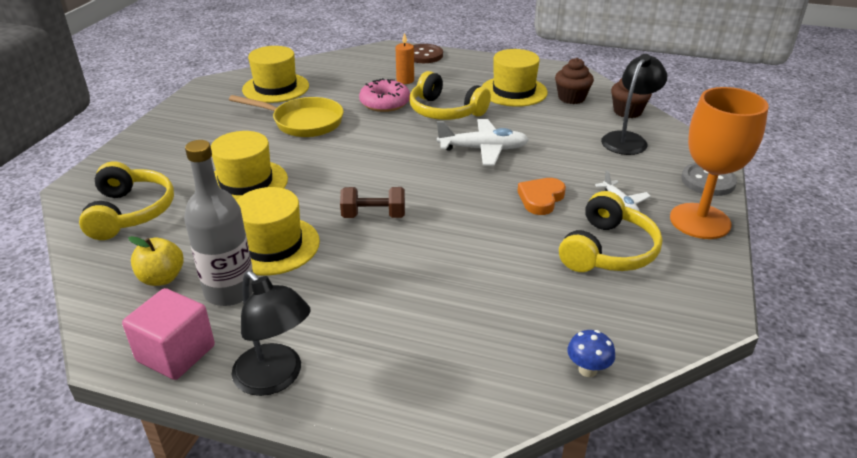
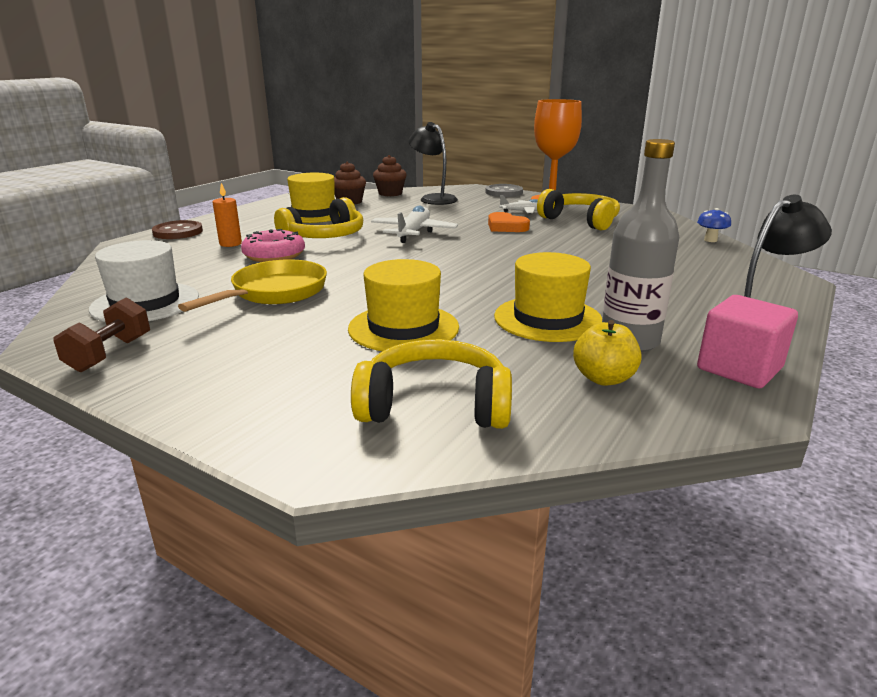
camera: 75 degrees left, 10 degrees down
yellow hat [242,46,309,103] -> white hat [89,240,199,322]
brown dumbbell [340,187,405,218] -> brown dumbbell moved to [54,297,150,372]

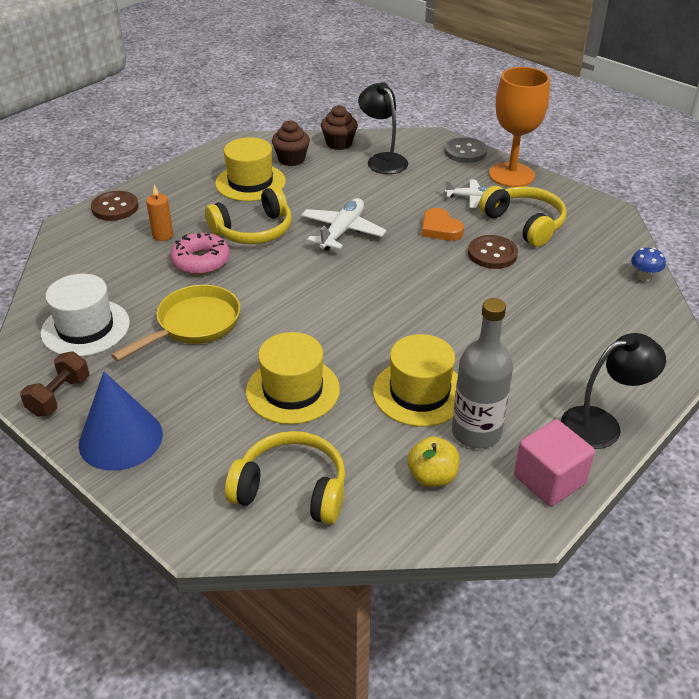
camera: 10 degrees right, 15 degrees up
none -> blue cone [79,372,163,471]
none -> brown button [468,235,518,269]

